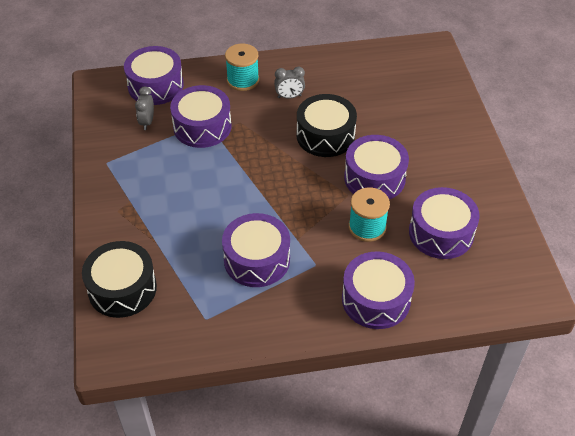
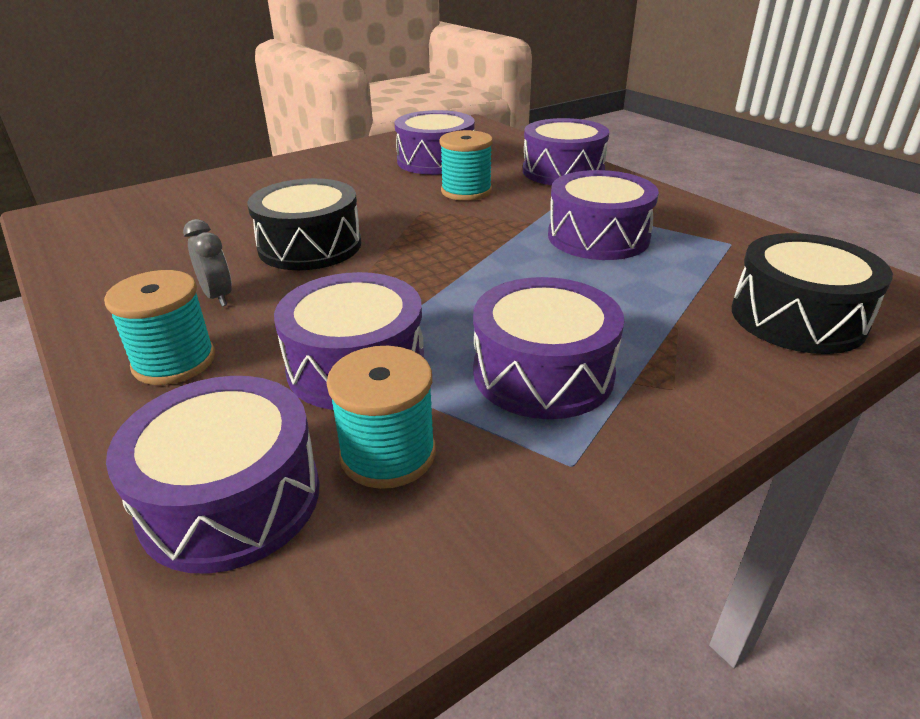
camera: 115 degrees left, 15 degrees down
grey clock [135,87,154,130] -> turquoise spool [327,346,436,489]
purple drum [344,135,409,199] -> purple drum moved to [473,277,624,419]

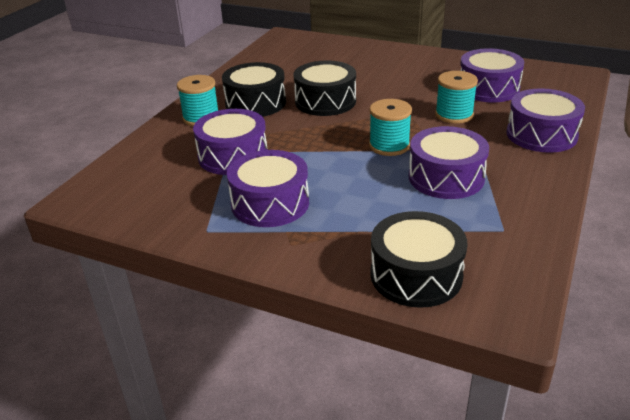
camera: 60 degrees right, 0 degrees up
purple drum [106,376,319,574] -> none
grey clock [183,219,232,307] -> black drum [222,62,286,117]
turquoise spool [327,346,436,489] -> turquoise spool moved to [369,99,412,156]

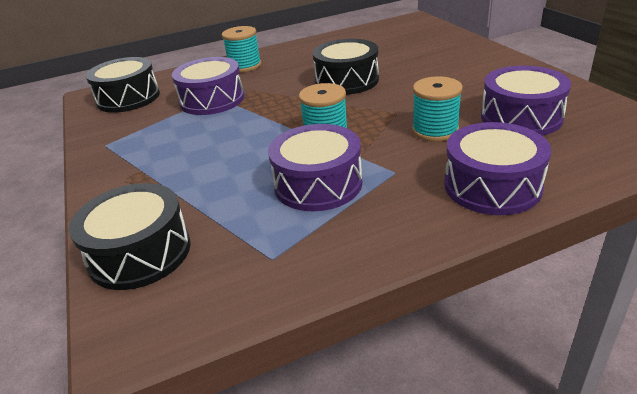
camera: 45 degrees right, 0 degrees up
black drum [222,62,286,117] -> black drum moved to [86,57,160,113]
purple drum [227,150,309,227] -> none

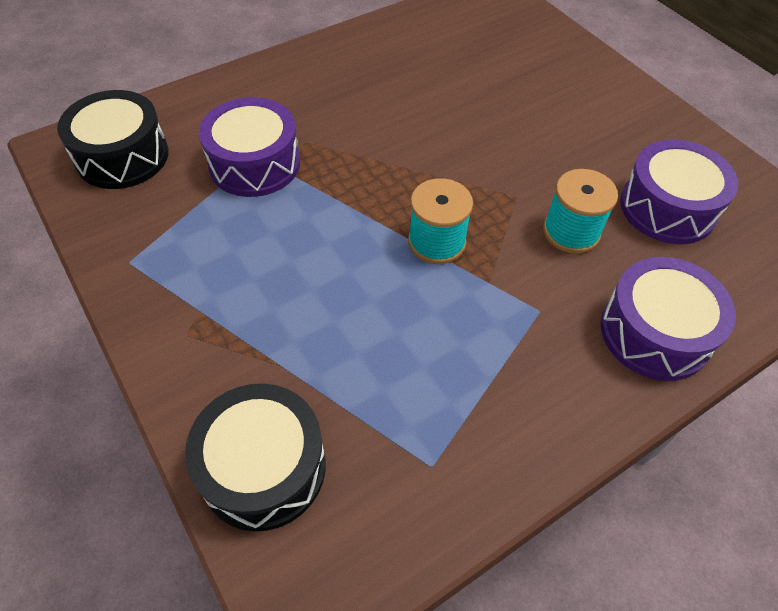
camera: 15 degrees left, 20 degrees up
turquoise spool [222,26,262,72] -> none
purple drum [268,124,363,211] -> none
black drum [313,39,379,95] -> none

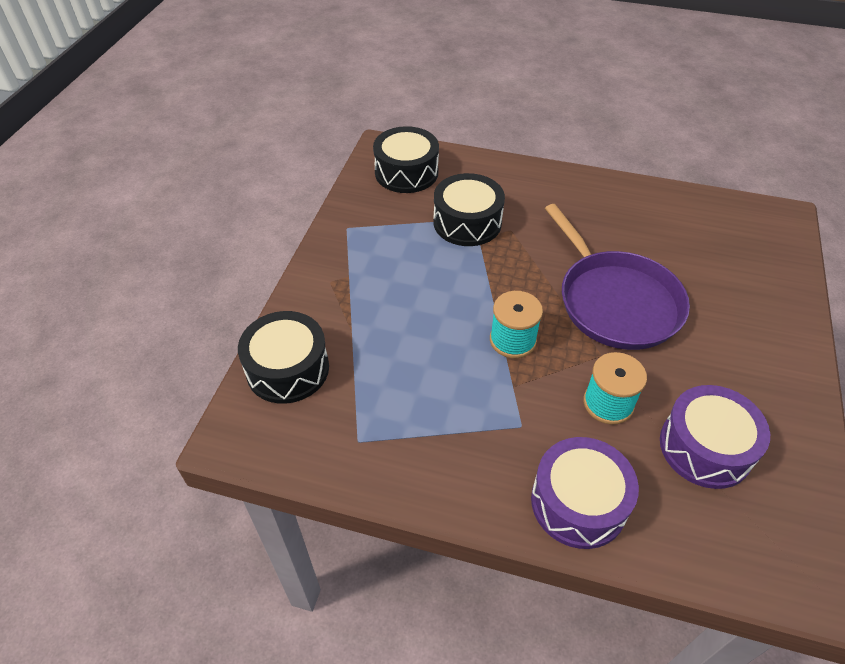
camera: 50 degrees right, 5 degrees down
purple drum [199,97,300,197] -> black drum [433,173,505,246]
none -> purple pan [545,204,690,350]

